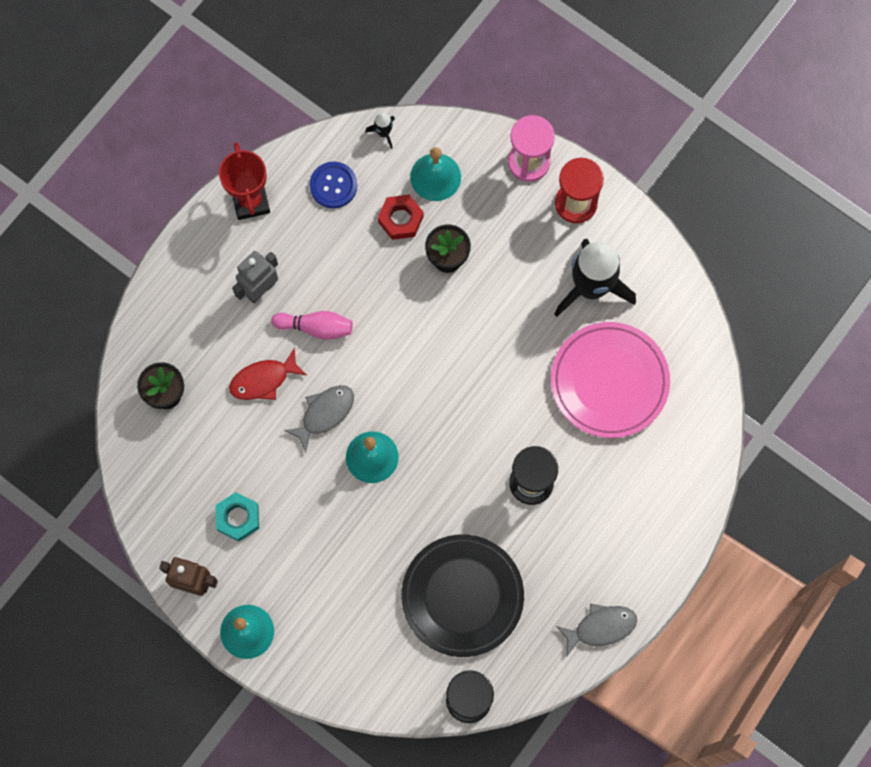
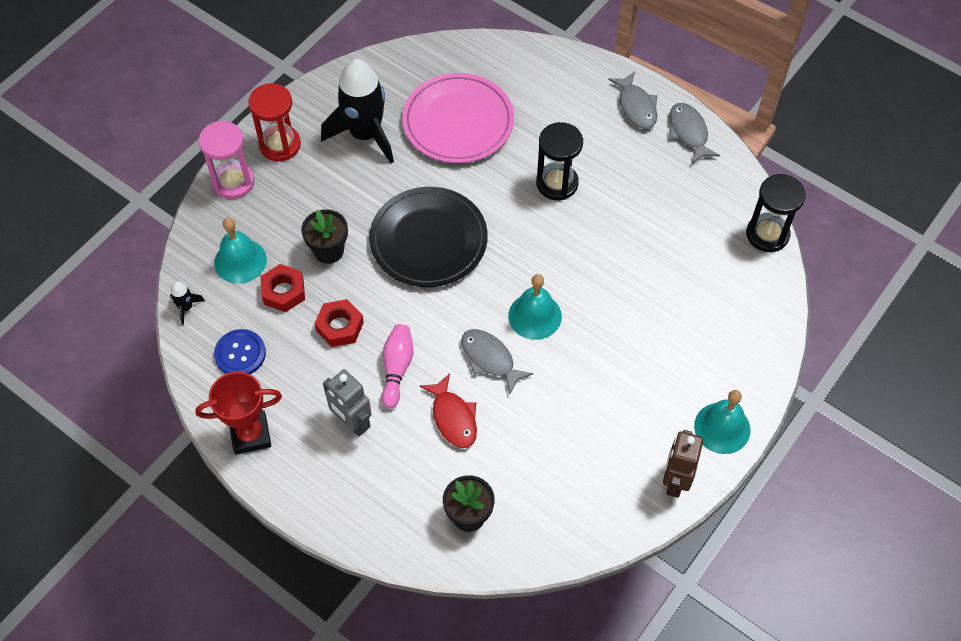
camera: 90 degrees left, 15 degrees down
turquoise nut [215,492,259,542] -> none
black plate [401,535,524,657] -> black plate moved to [369,187,488,287]
none -> red nut [315,299,364,347]
none -> grey fish [608,71,657,129]

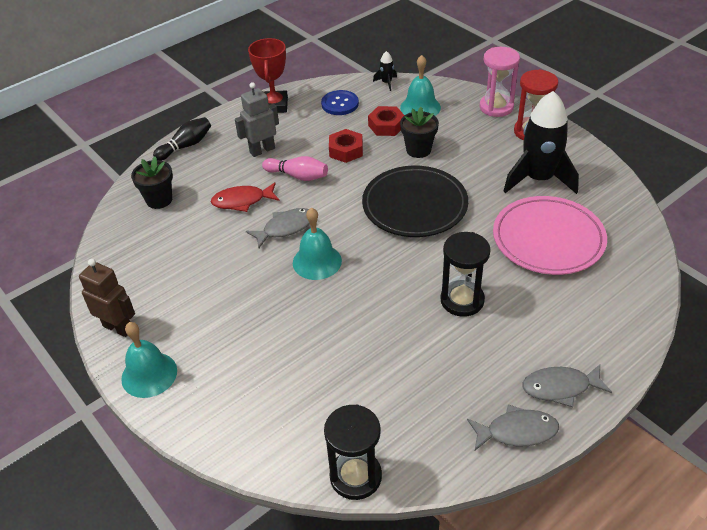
camera: 105 degrees right, 15 degrees down
none -> black bowling pin [153,117,211,161]

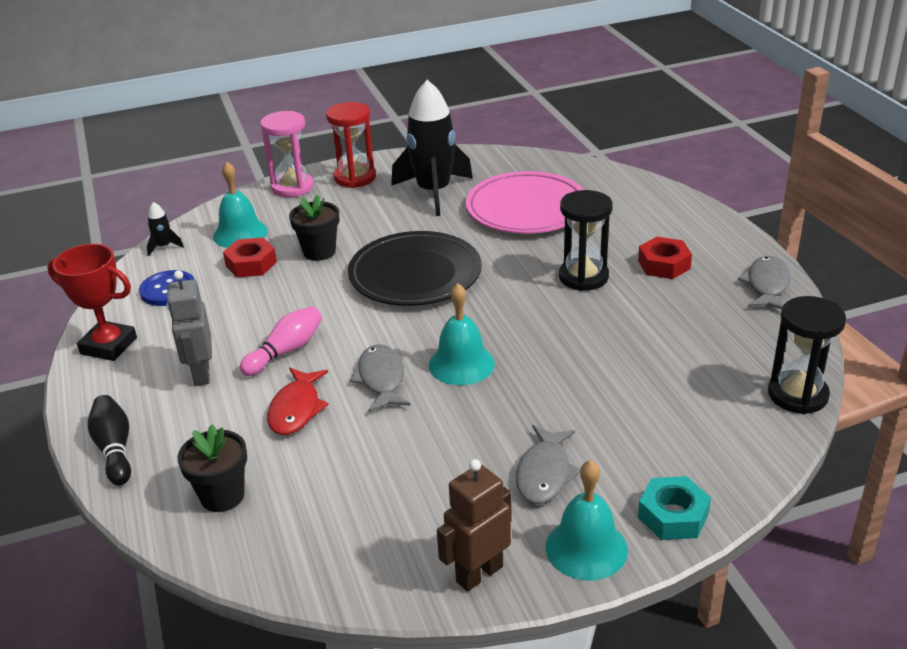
camera: 70 degrees left, 10 degrees down
red nut [329,129,363,163] -> red nut moved to [638,237,692,279]
grey fish [523,364,612,407] -> grey fish moved to [516,425,581,504]
none -> turquoise nut [638,476,711,540]

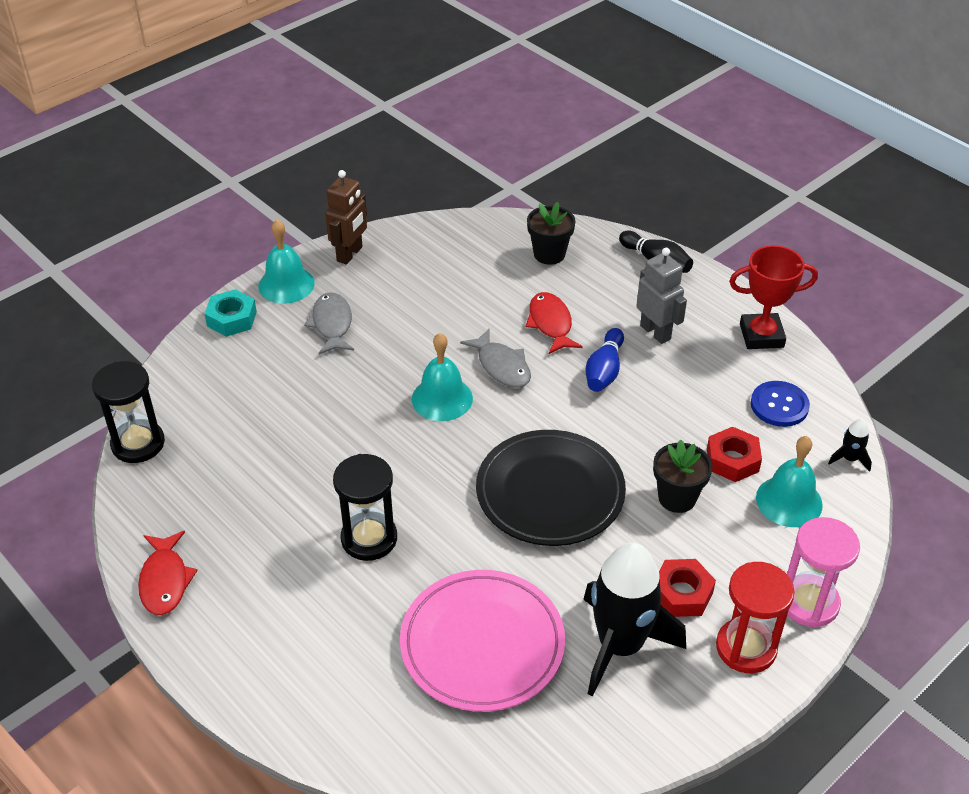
camera: 155 degrees right, 10 degrees up
pink bowling pin [240,306,322,376] -> blue bowling pin [585,328,624,392]
red nut [638,237,692,279] -> red nut moved to [659,559,716,617]
grey fish [738,256,791,309] -> red fish [138,531,198,615]

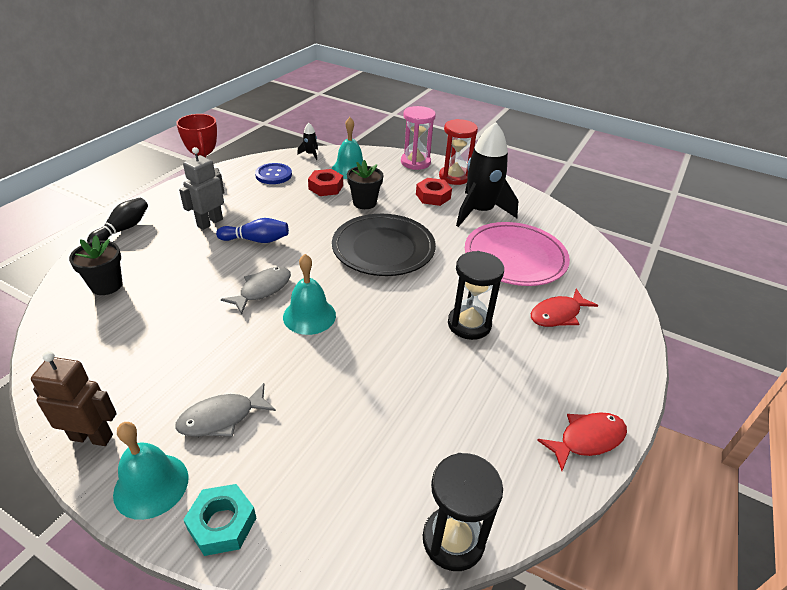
camera: 110 degrees left, 5 degrees down
red fish [526,292,583,354] -> red fish moved to [531,288,598,327]

